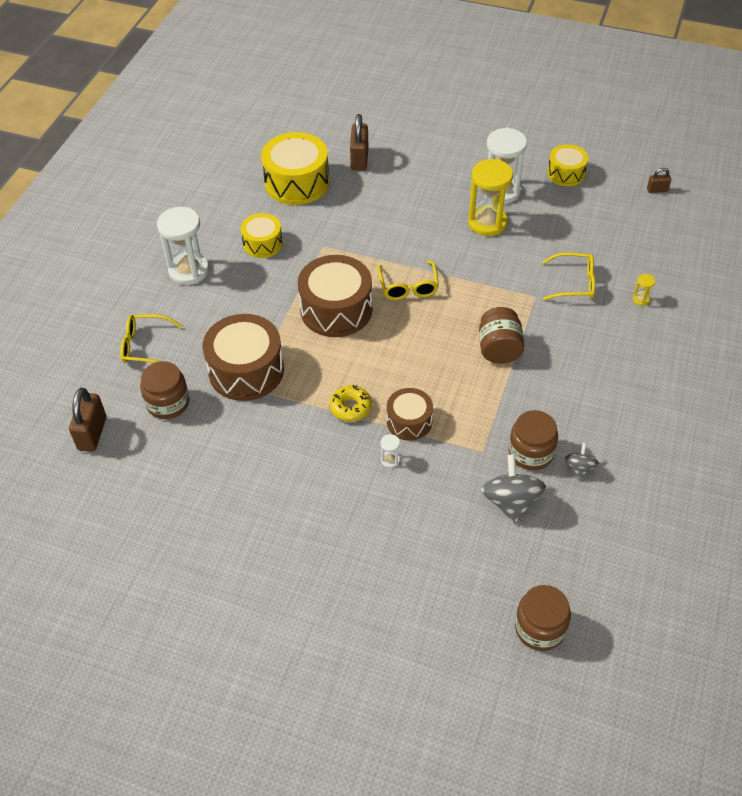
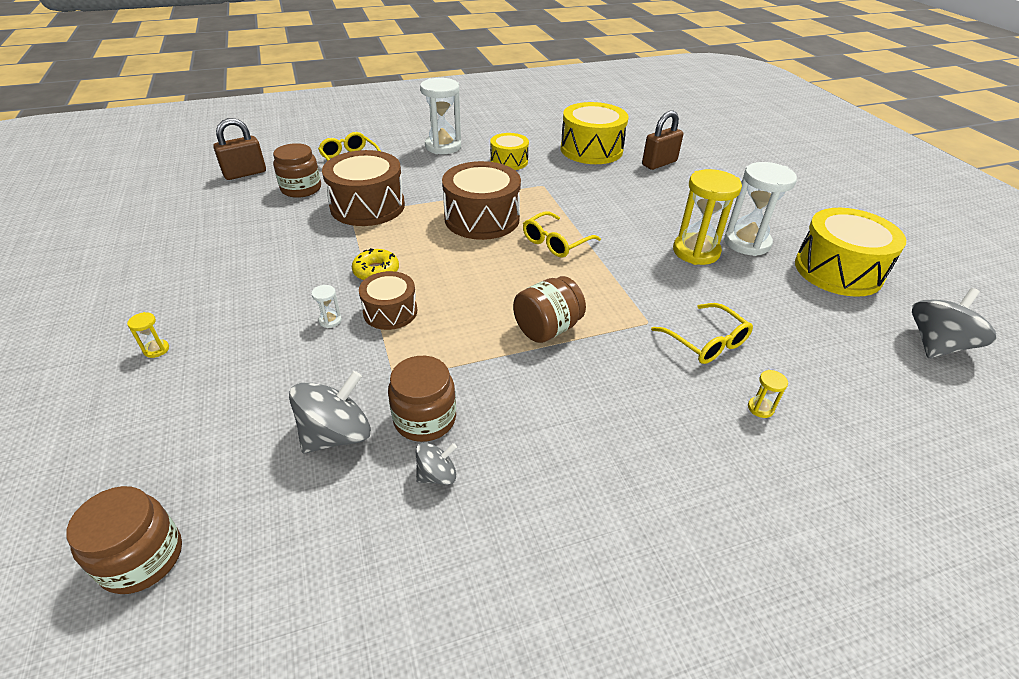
camera: 50 degrees right, 10 degrees down
yellow drum [547,144,588,186] -> yellow drum [795,208,906,297], size x1.72
brown padlock [647,168,671,193] -> grey spinning top [912,288,997,358]
none -> yellow hourglass [127,312,169,358]

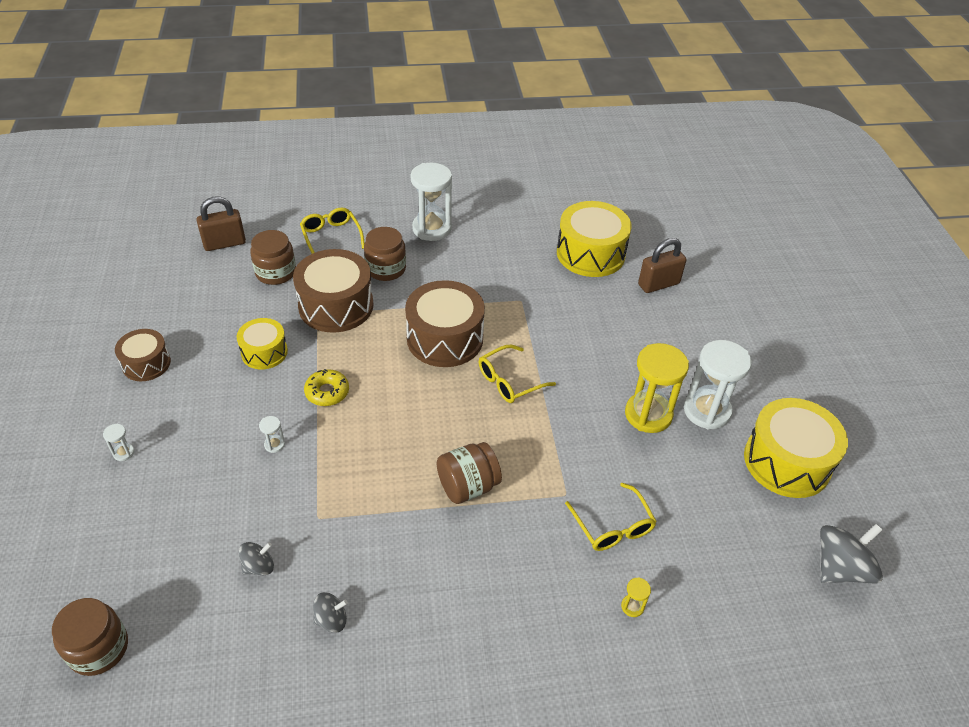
camera: 10 degrees right, 5 degrees up
yellow hourglass [127,312,169,358] -> white hourglass [103,423,135,461]
grey spinning top [289,371,371,454] -> grey spinning top [239,542,274,575], size x0.55
brown drum [359,271,417,330] -> brown drum moved to [115,329,171,381]
brown jar [388,356,456,442] -> brown jar moved to [364,227,406,281]
yellow drum [490,133,529,170] -> yellow drum moved to [237,318,288,369]

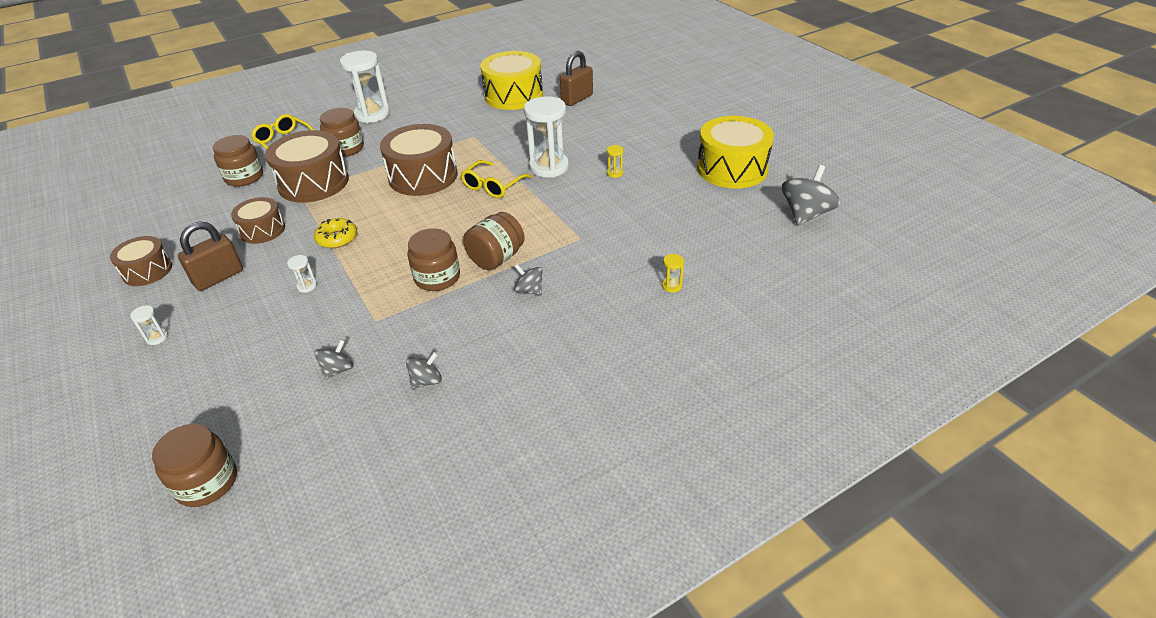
camera: 20 degrees left, 5 degrees down
brown padlock [197,197,246,251] -> brown padlock moved to [178,222,243,291]
yellow drum [237,318,288,369] -> brown drum [231,197,285,244]
yellow glasses [565,483,657,551] -> none
yellow hourglass [625,343,689,433] -> yellow hourglass [607,145,624,178], size x0.41
white hourglass [684,340,752,430] -> white hourglass moved to [524,96,569,178]
none -> brown jar [407,228,460,291]
none -> grey spinning top [514,264,543,295]

